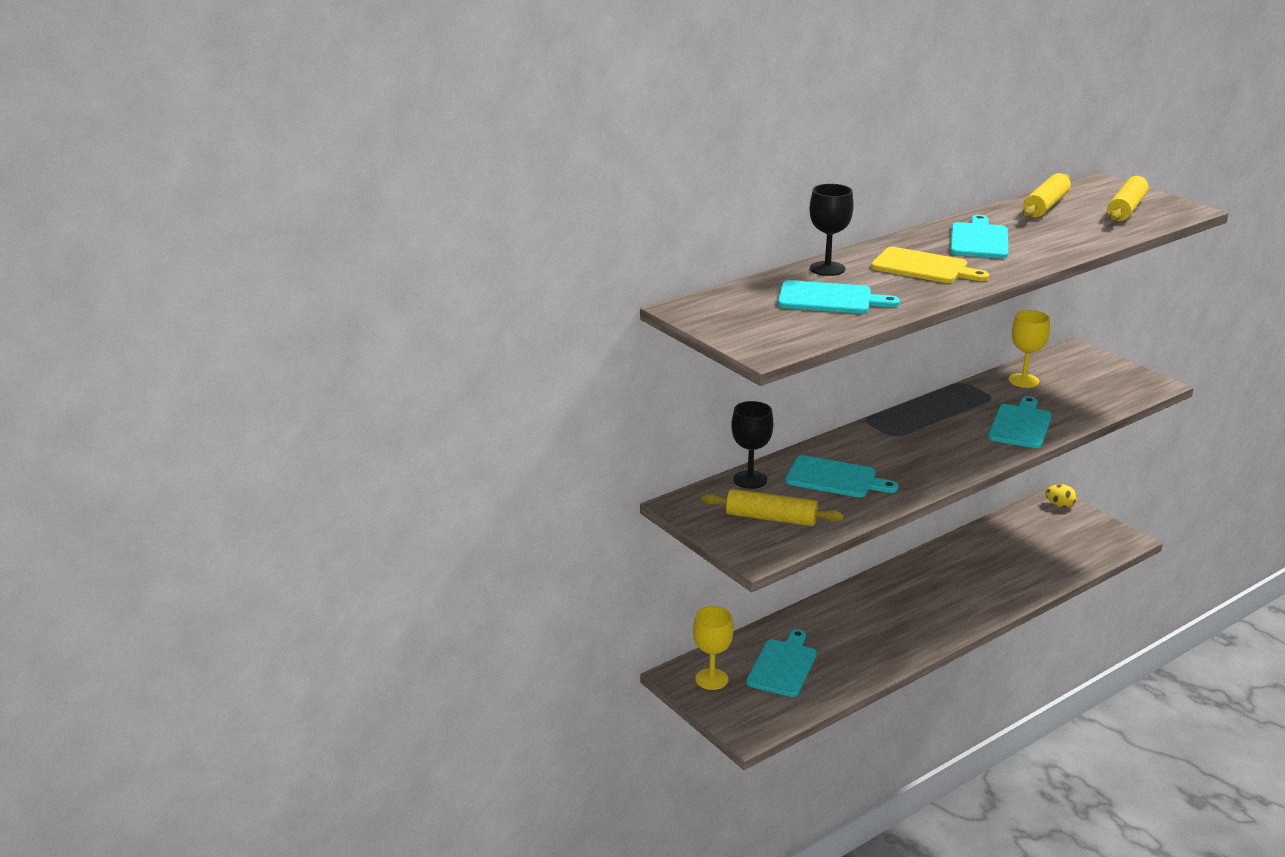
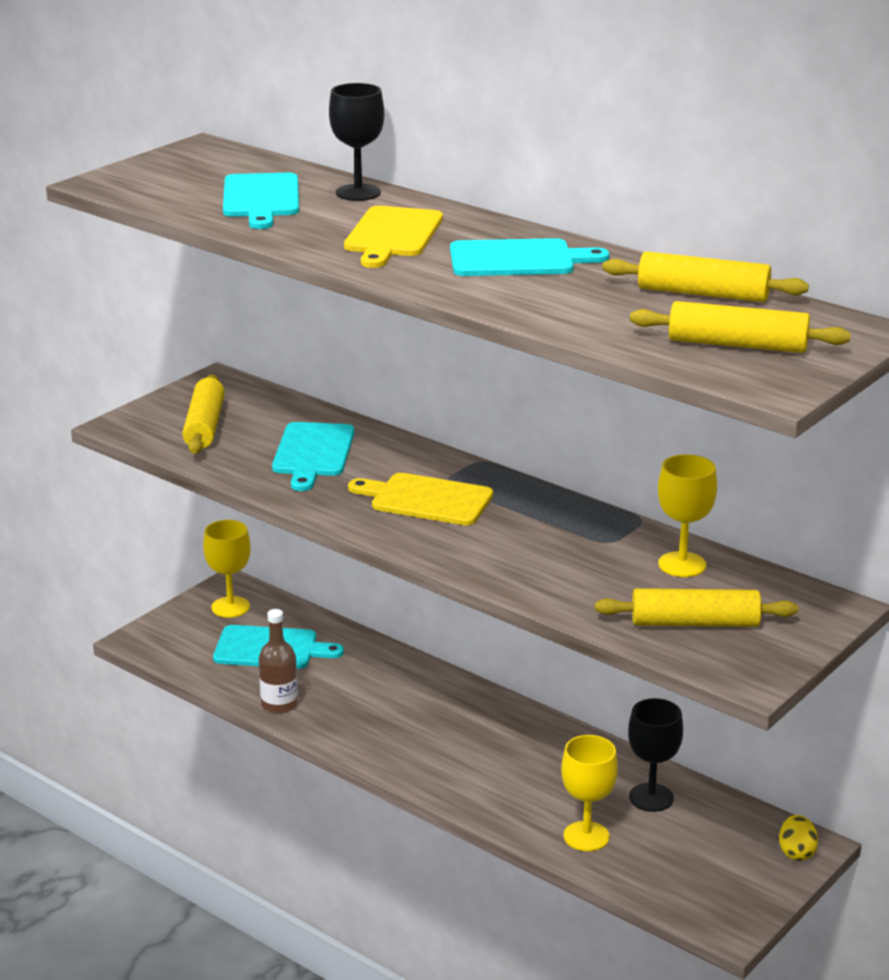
camera: 75 degrees right, 0 degrees up
black goblet [731,401,773,489] -> black goblet moved to [628,698,683,812]
turquoise cutting board [988,396,1052,448] -> none
none -> brown bottle [259,609,298,714]
none -> yellow cutting board [348,473,493,525]
none -> yellow goblet [561,735,618,851]
none -> yellow rolling pin [595,588,798,627]

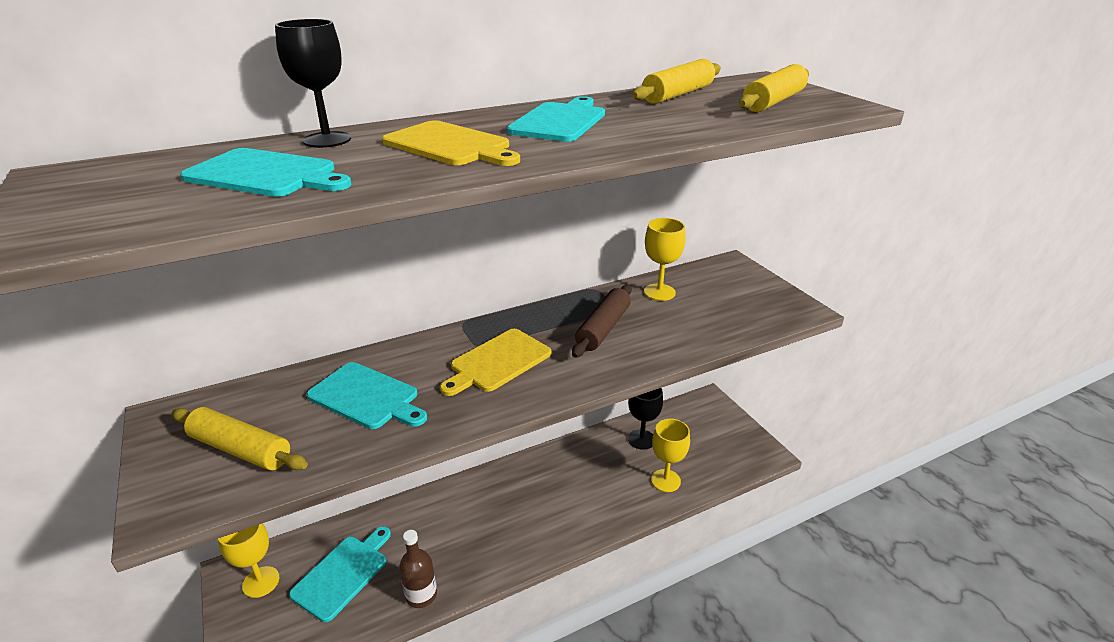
camera: 65 degrees left, 5 degrees up
yellow rolling pin [595,588,798,627] -> none
yellow egg [779,815,818,861] -> none
none -> brown rolling pin [572,285,632,358]

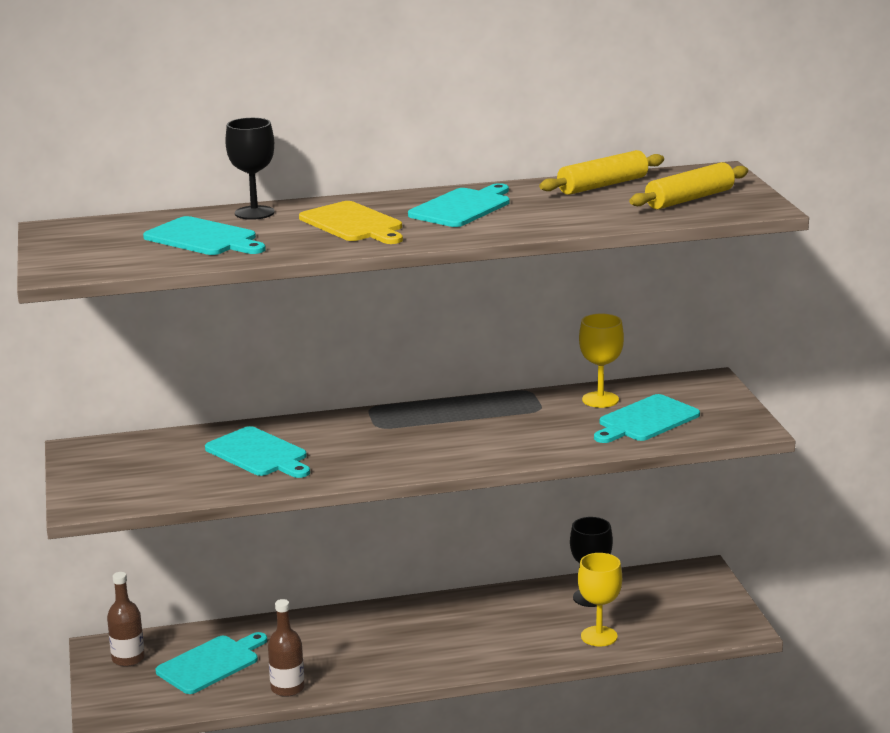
camera: 15 degrees right, 10 degrees down
yellow rolling pin [172,407,308,470] -> none
yellow goblet [218,523,279,598] -> brown bottle [107,572,145,667]
yellow cutting board [440,329,551,396] -> none
brown rolling pin [572,285,632,358] -> none
none -> turquoise cutting board [594,394,700,443]

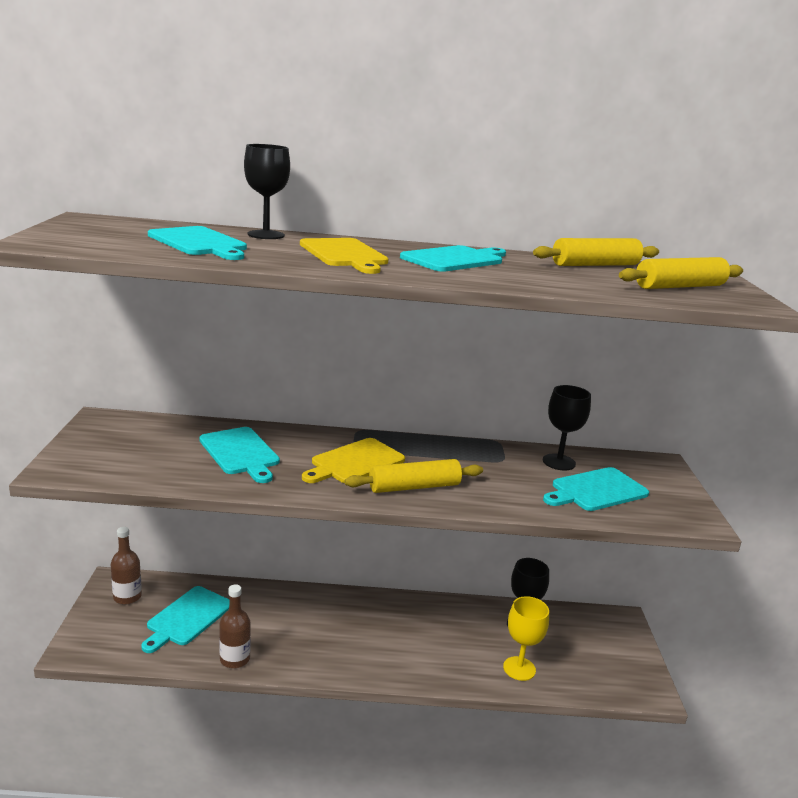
camera: 10 degrees right, 0 degrees up
turquoise cutting board [156,632,267,694] -> turquoise cutting board turned 150 degrees clockwise [141,586,229,653]
yellow goblet [579,314,624,408] -> black goblet [543,385,591,471]
none -> yellow cutting board [302,438,405,483]
none -> yellow rolling pin [345,459,483,493]

